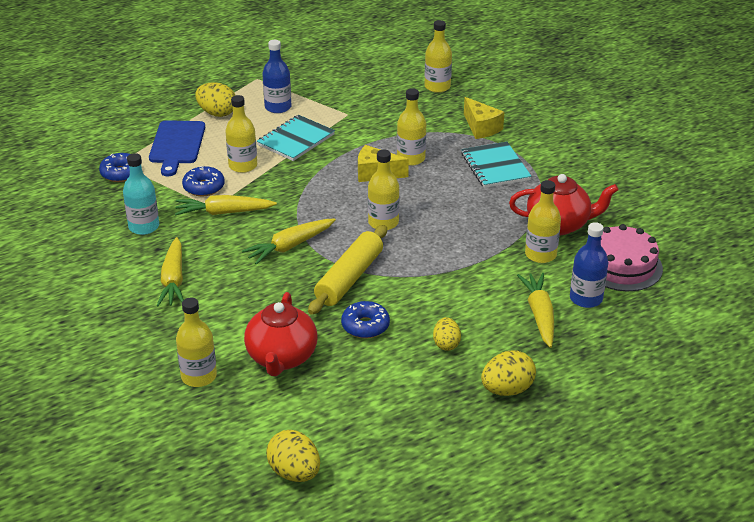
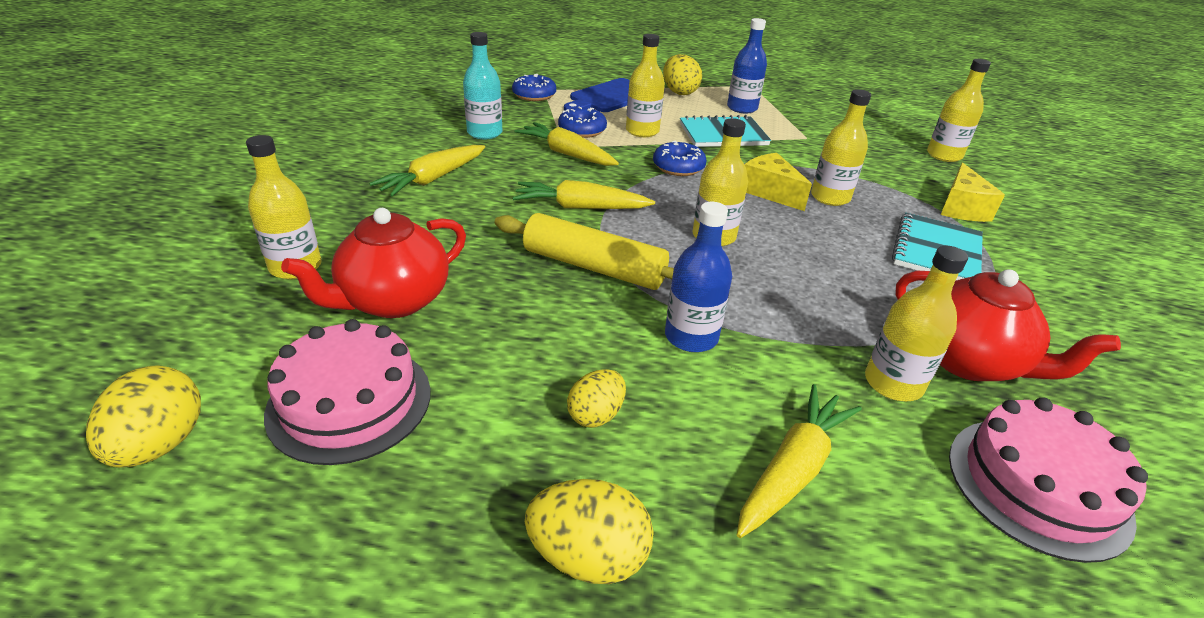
camera: 40 degrees right, 0 degrees up
yellow rolling pin [308,225,387,315] -> yellow rolling pin turned 45 degrees clockwise [495,213,674,290]
blue donut [341,301,390,338] -> blue donut moved to [653,141,706,176]
blue bottle [570,222,608,308] -> blue bottle moved to [665,202,732,352]
none -> pink cake [264,319,431,465]

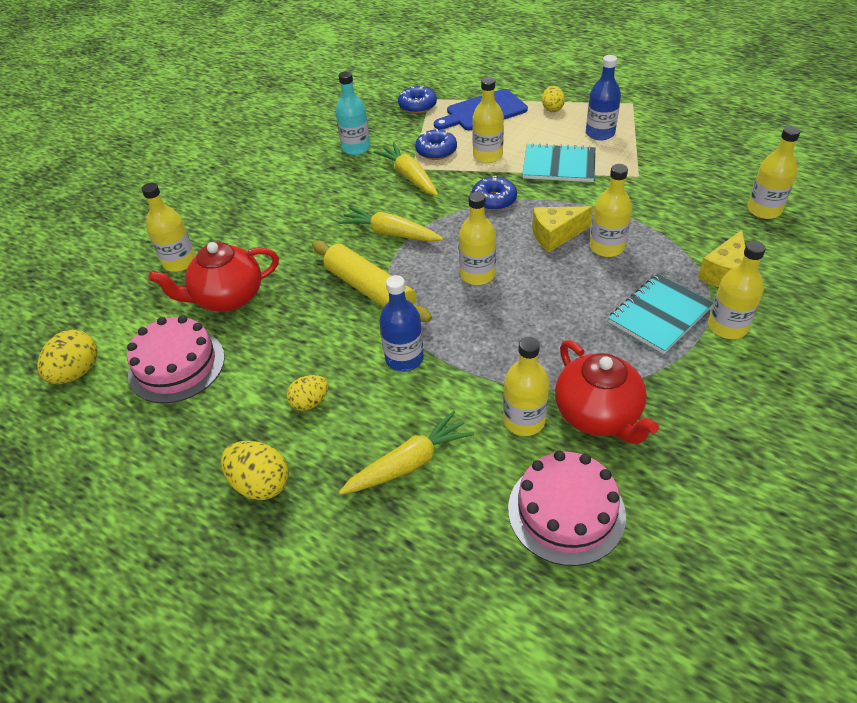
camera: 25 degrees right, 10 degrees up
yellow carrot [369,145,485,197] -> none
yellow egg [663,54,702,95] -> yellow egg [542,86,565,112], size x0.66
yellow cheese [744,153,812,211] -> yellow cheese turned 90 degrees counterclockwise [532,206,593,252]
none -> yellow bottle [708,241,766,339]

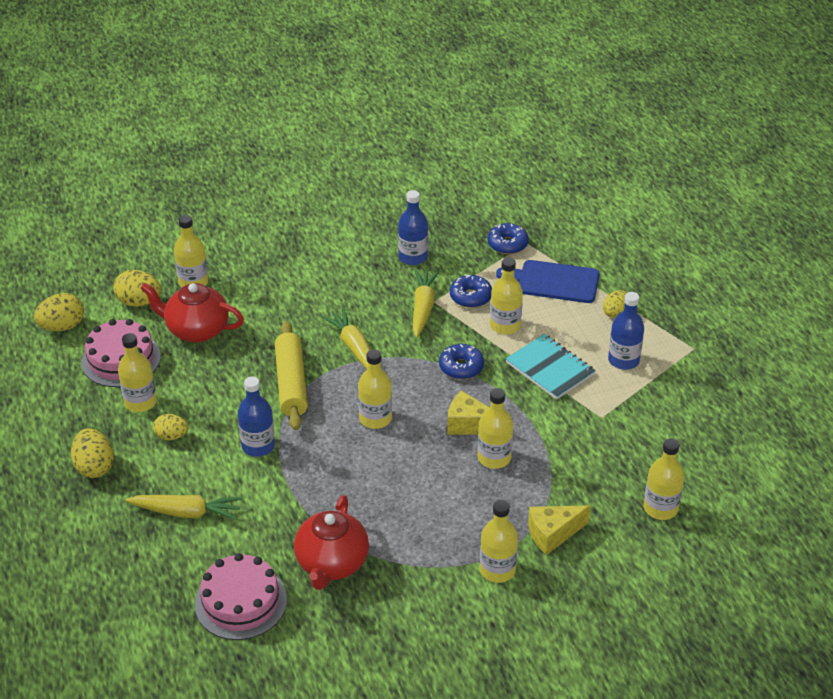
camera: 35 degrees right, 5 degrees down
turquoise bottle [336,71,370,155] -> blue bottle [398,190,428,265]
yellow bottle [503,337,550,436] -> yellow bottle moved to [118,333,157,412]
turquoise notebook [608,274,713,354] -> none
none -> yellow egg [113,270,161,307]

